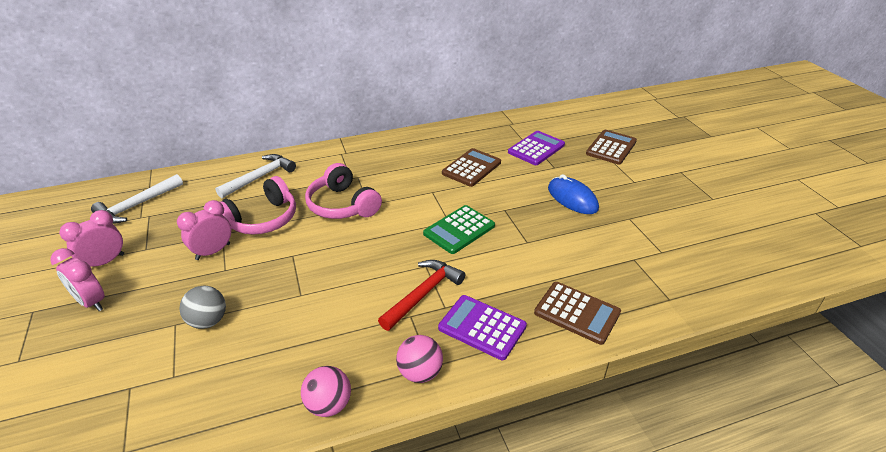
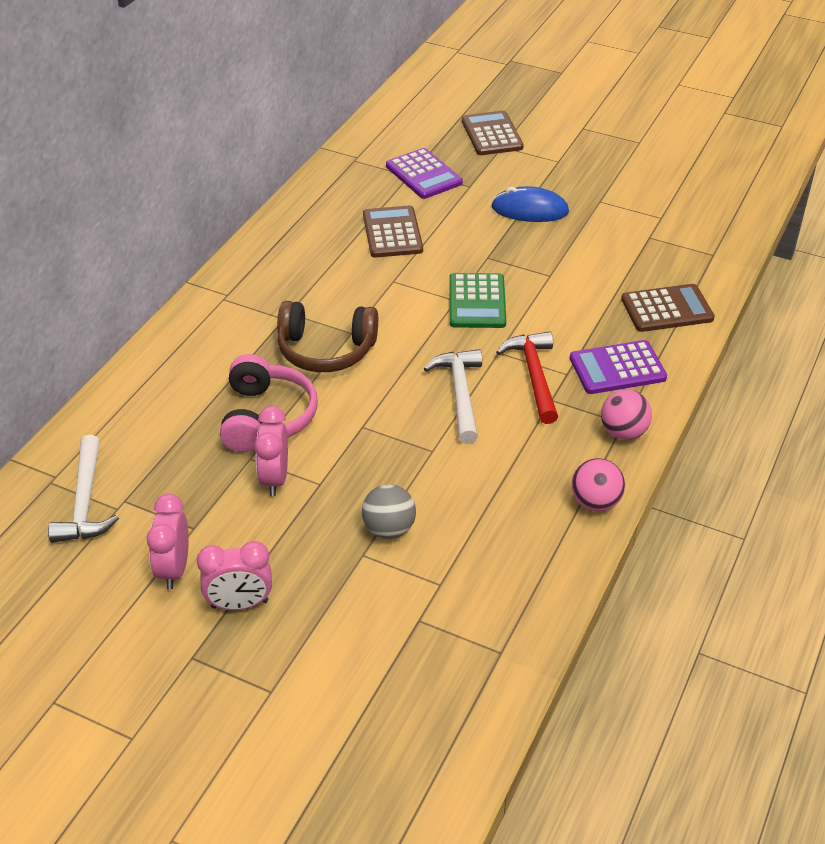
camera: 45 degrees left, 5 degrees up
white hammer [215,154,296,198] -> white hammer moved to [424,349,482,444]
pink headphones [305,163,382,219] -> brown headphones [277,301,378,372]
purple calculator [508,131,565,165] -> purple calculator turned 150 degrees clockwise [386,148,463,199]

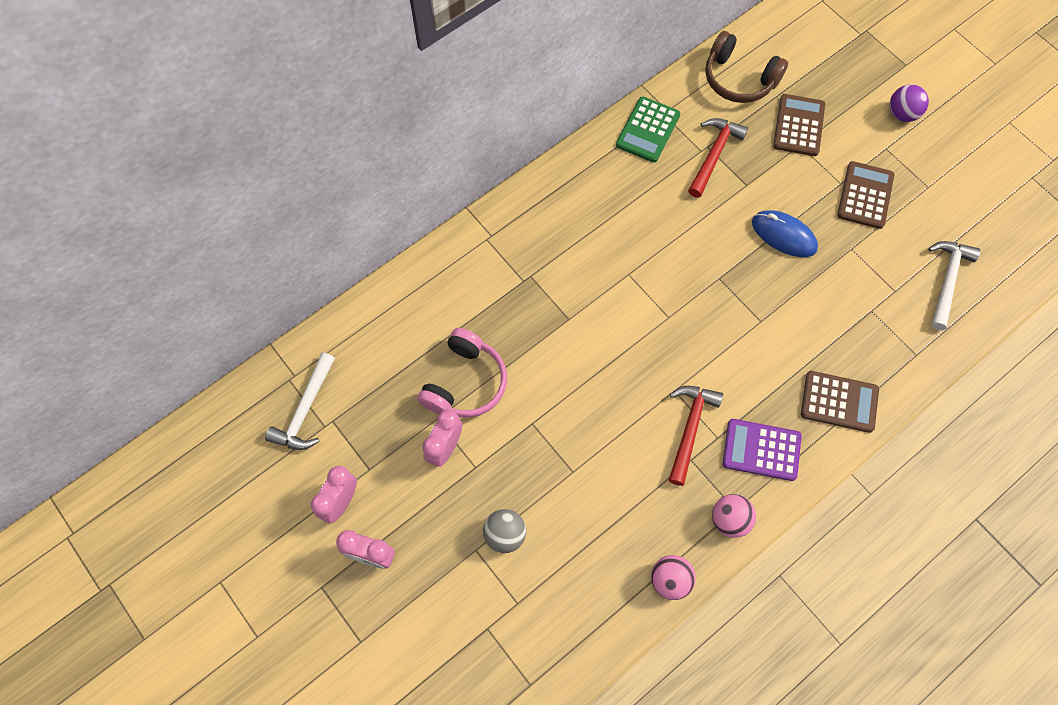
camera: 25 degrees right, 25 degrees up
brown headphones [277,301,378,372] -> brown headphones moved to [705,31,788,103]
brown calculator [363,206,423,257] -> brown calculator moved to [837,161,894,229]
purple calculator [386,148,463,199] -> red hammer [688,118,748,198]
white hammer [424,349,482,444] -> white hammer moved to [928,241,981,330]
green calculator [449,273,506,328] -> green calculator moved to [616,96,680,163]
none -> purple ball [889,84,929,122]

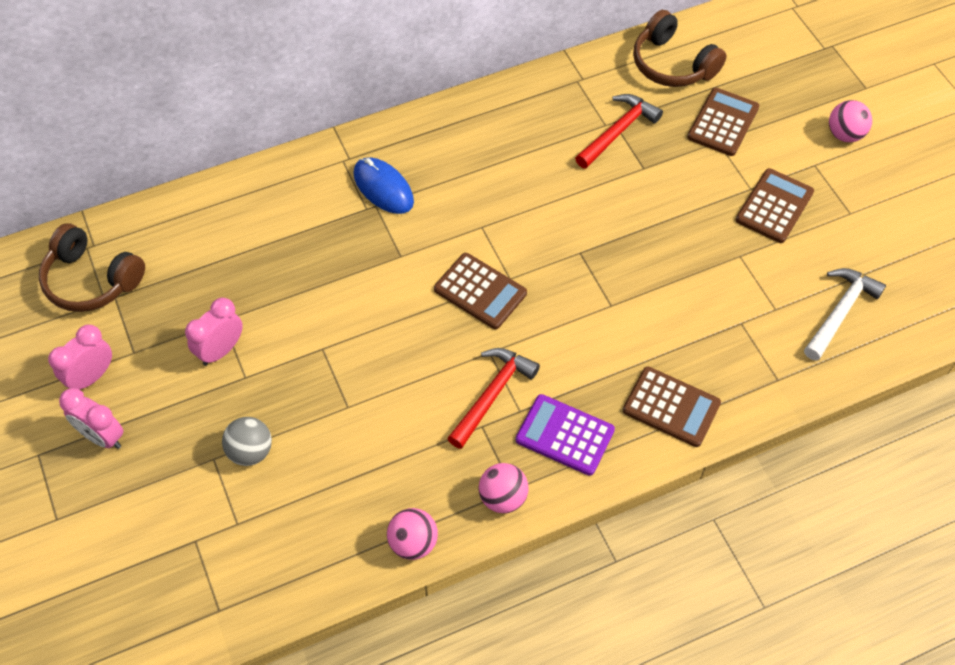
camera: 15 degrees right, 10 degrees down
white hammer [265,352,335,450] -> brown headphones [39,223,145,312]
pink headphones [417,328,507,418] -> none
green calculator [616,96,680,163] -> none
blue mouse [752,210,818,257] -> blue mouse moved to [353,157,414,214]
purple ball [889,84,929,122] -> pink ball [829,100,872,142]
none -> brown calculator [434,253,527,329]

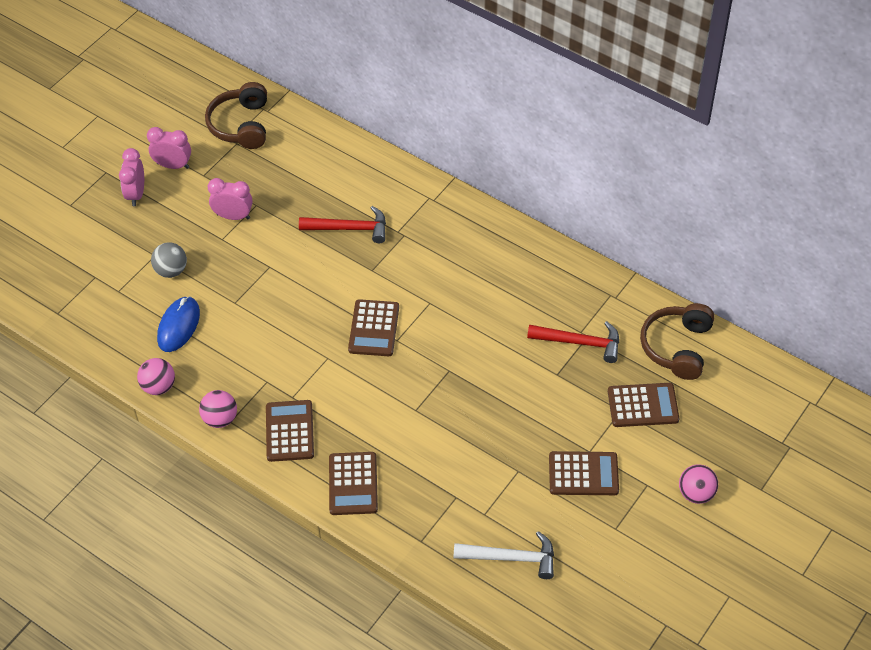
camera: 60 degrees right, 5 degrees down
blue mouse [353,157,414,214] -> blue mouse moved to [157,296,200,352]
red hammer [447,348,540,449] -> red hammer moved to [299,206,386,243]
purple calculator [516,394,615,476] -> brown calculator [266,400,314,462]

